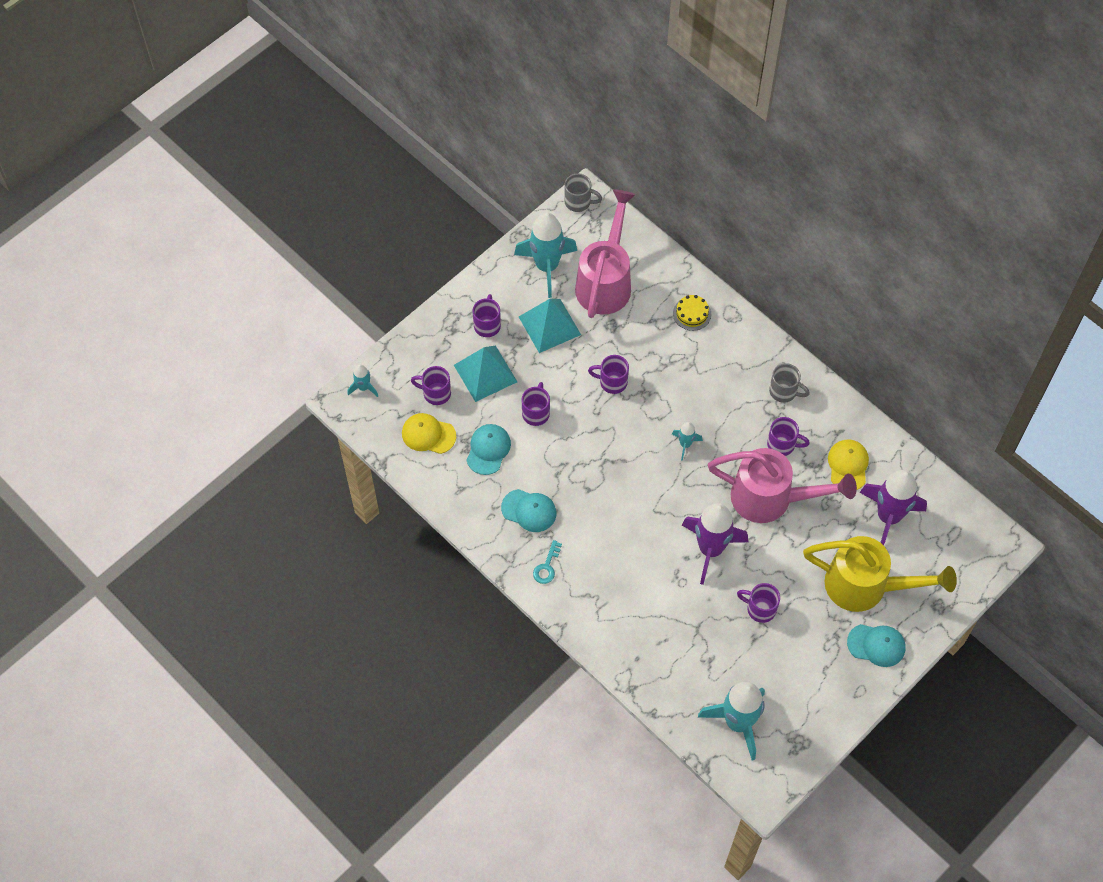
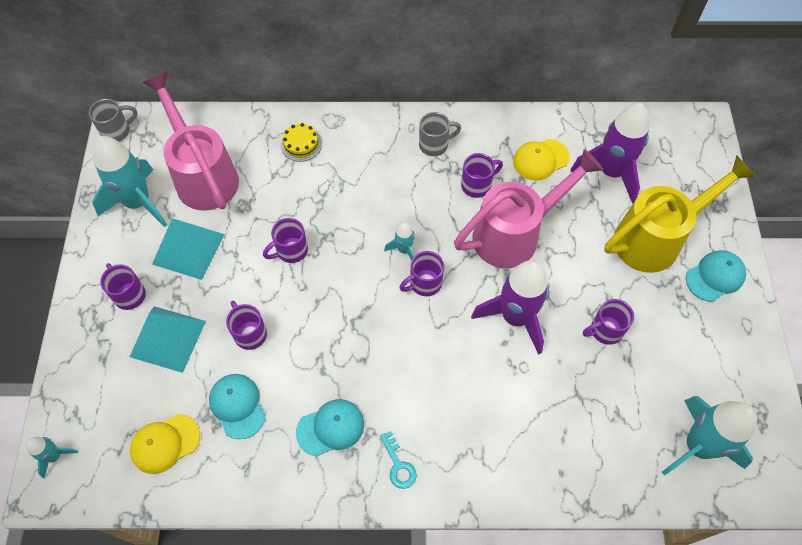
camera: 45 degrees left, 0 degrees up
purple mug [411,366,451,405] -> purple mug moved to [399,251,444,296]
yellow cap [828,439,869,490] -> yellow cap turned 75 degrees counterclockwise [513,139,570,181]

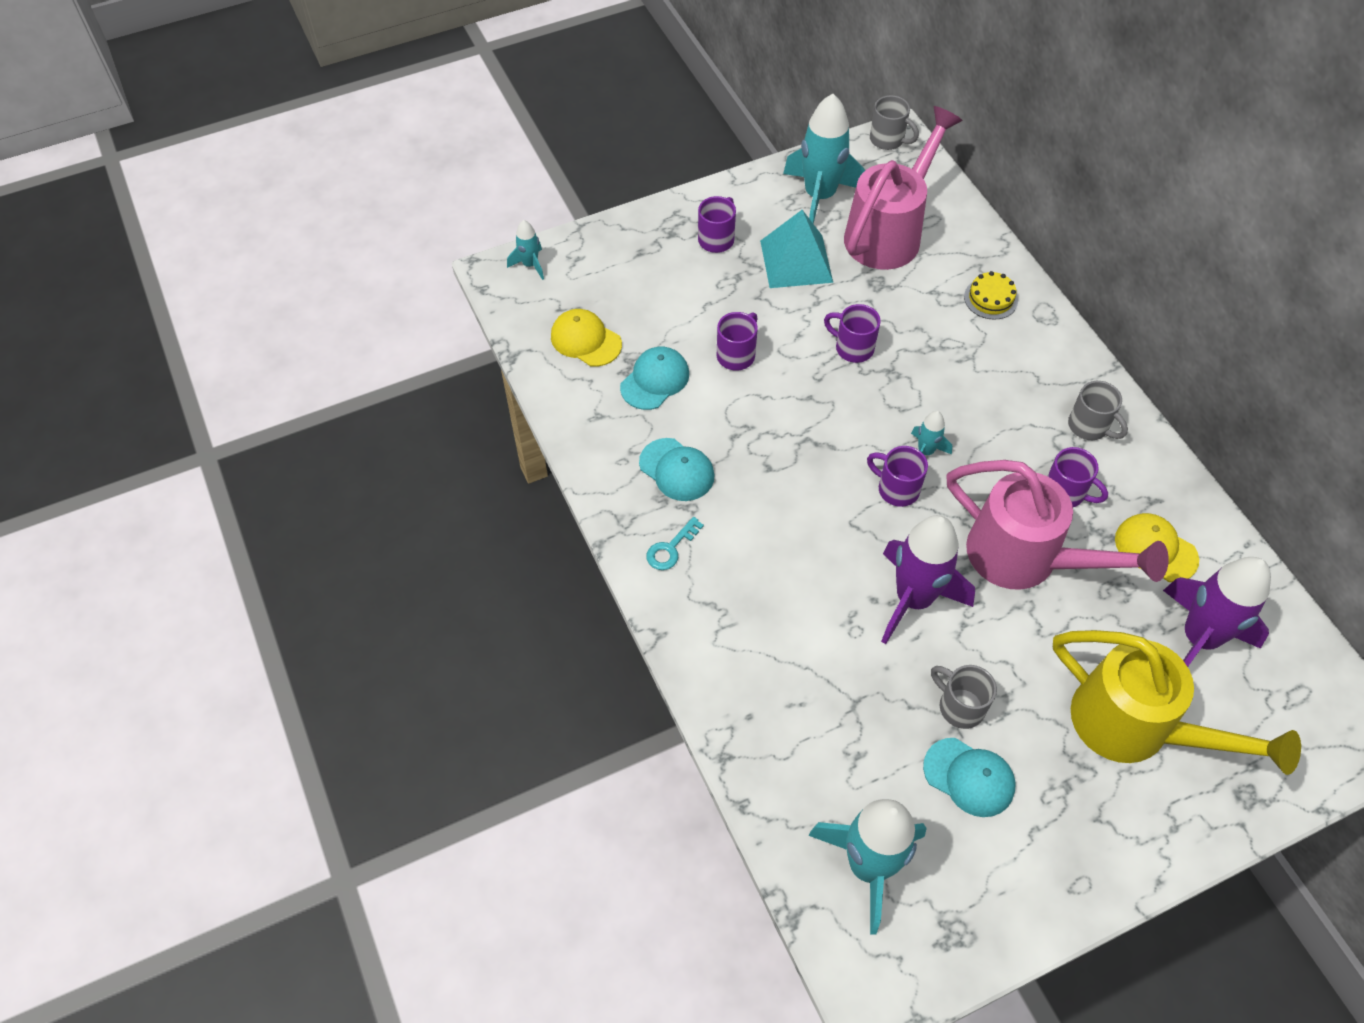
camera: 65 degrees right, 5 degrees down
turquoise pyramid [130,306,206,373] -> none
purple mug [583,299,634,345] -> grey mug [931,665,997,729]
turquoise cap [686,250,746,302] -> turquoise cap moved to [923,738,1016,817]

